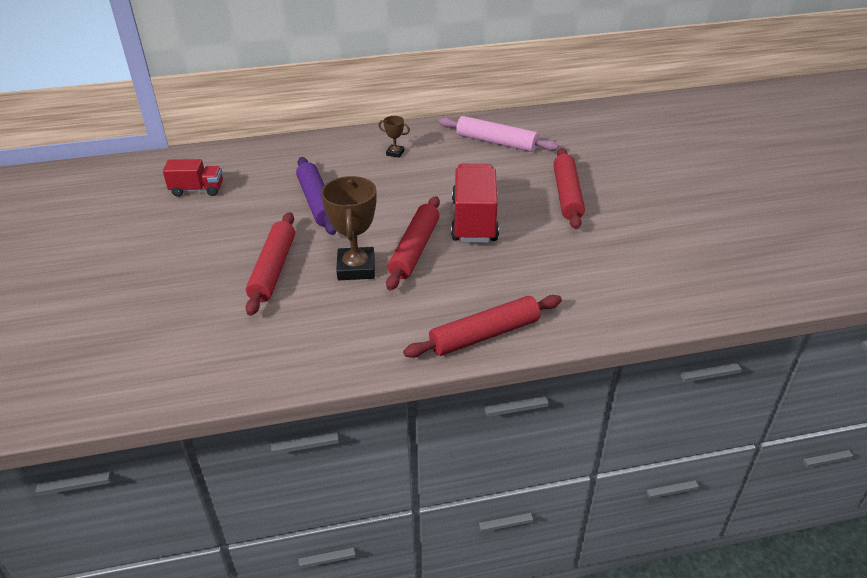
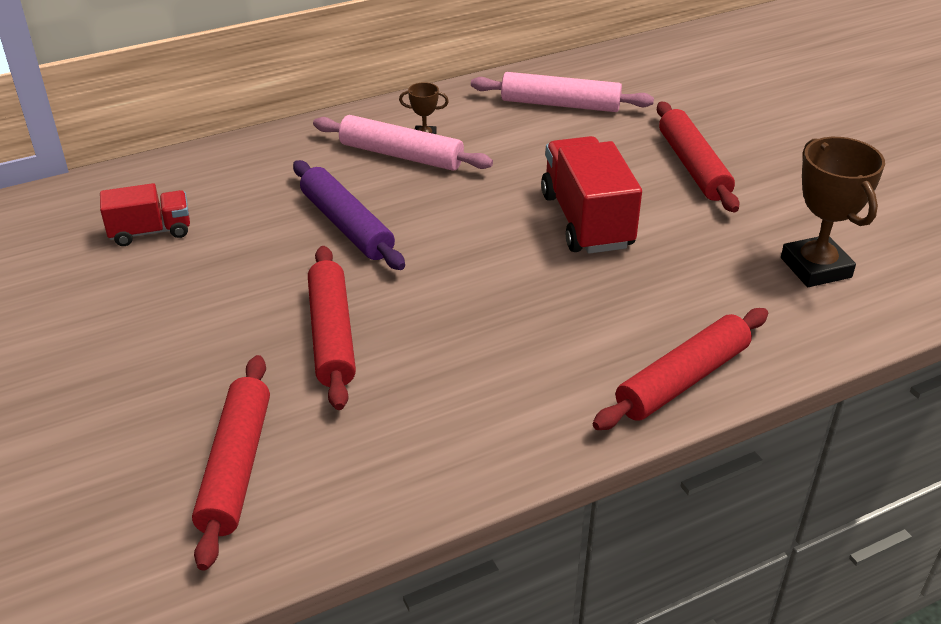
camera: 15 degrees left, 0 degrees up
brown trophy [321,176,377,280] -> brown trophy moved to [781,137,885,287]
red rolling pin [386,196,440,290] -> red rolling pin moved to [192,355,270,571]
none -> pink rolling pin [313,115,493,171]

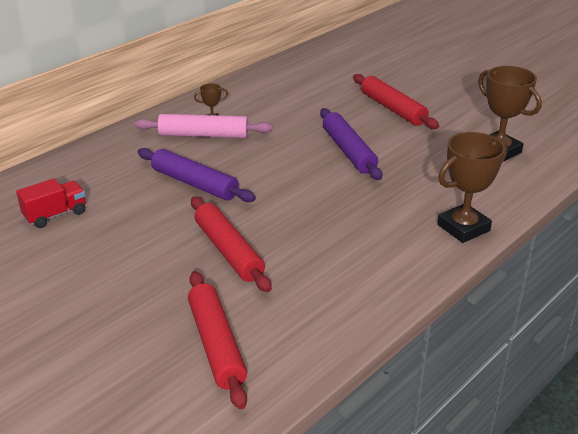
camera: 20 degrees left, 5 degrees down
pink rolling pin [471,72,654,112] -> none
red truck [541,136,642,254] -> purple rolling pin [320,108,382,180]
red rolling pin [593,308,768,430] -> brown trophy [437,132,507,243]

